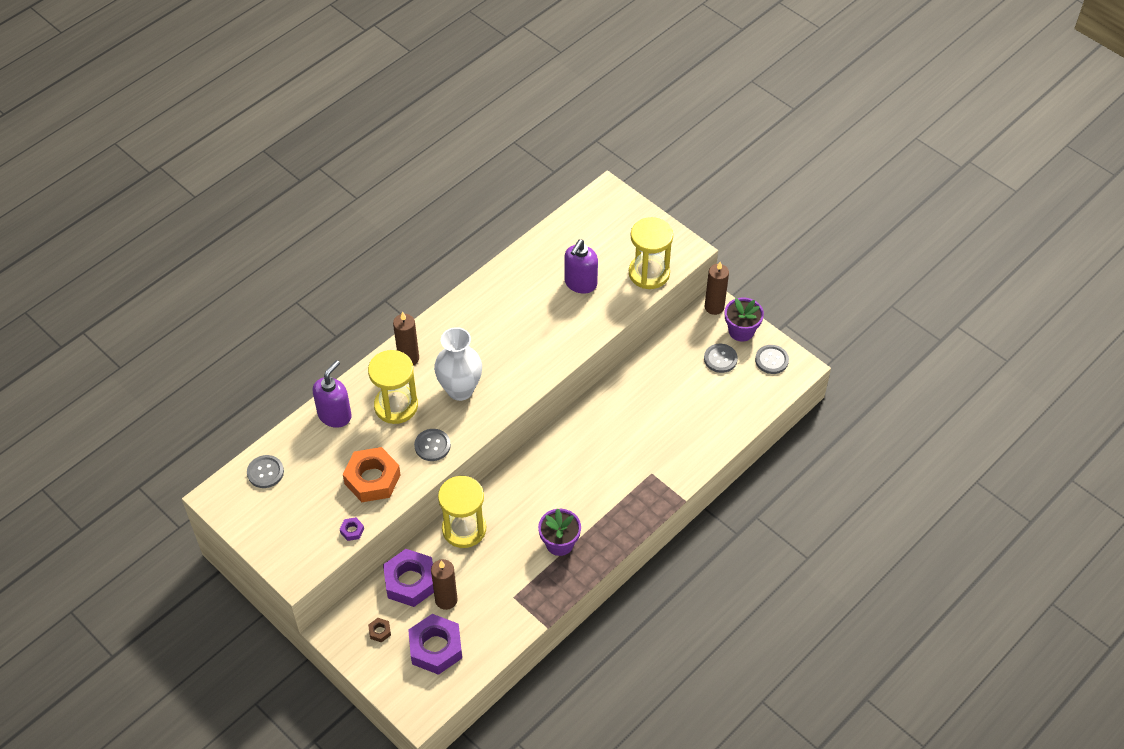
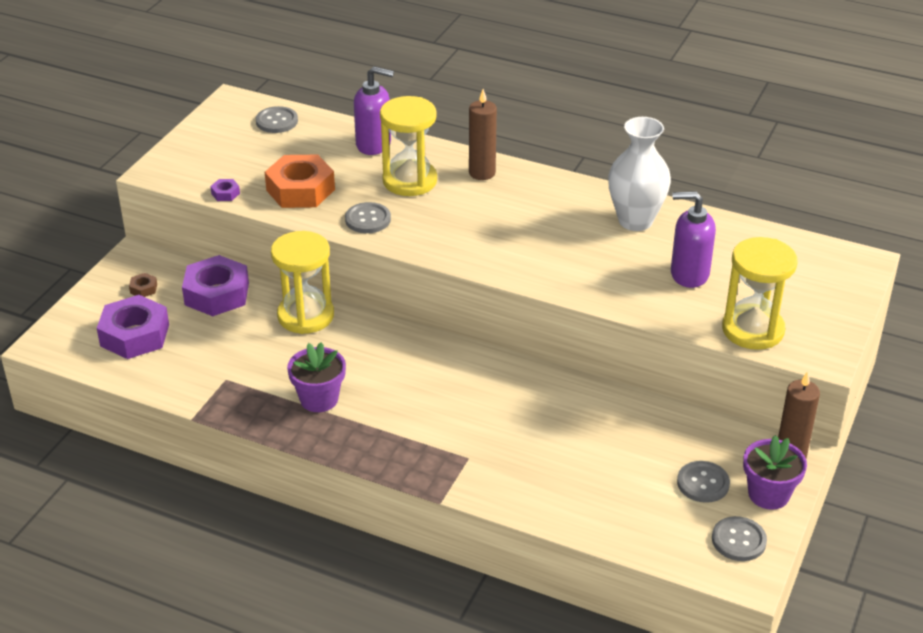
camera: 70 degrees right, 15 degrees down
brown candle [431,559,458,610] -> none
white vase [434,327,482,401] -> white vase moved to [608,117,671,231]

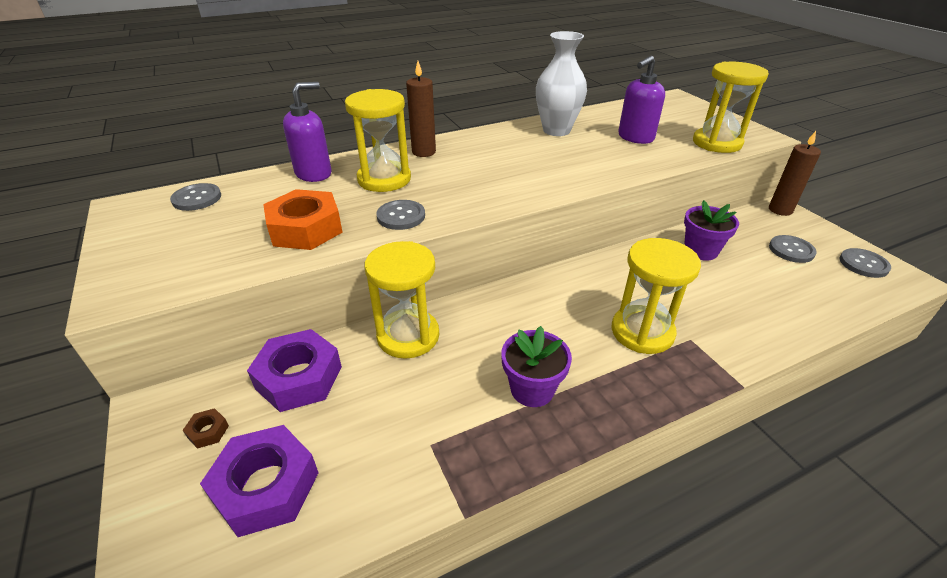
camera: 50 degrees left, 0 degrees up
purple nut [210,179,240,201] -> none
purple flower pot [743,435,807,510] -> purple flower pot moved to [684,200,739,261]
none -> yellow hourglass [611,238,701,354]

